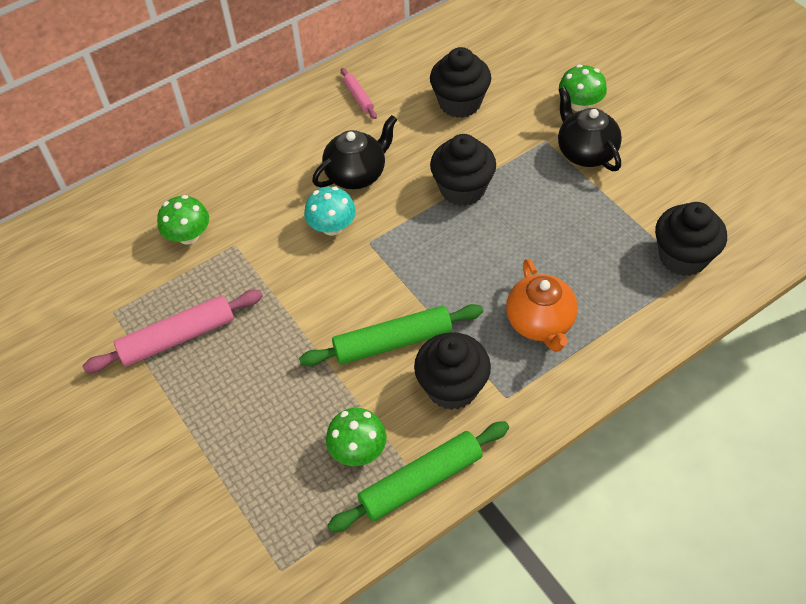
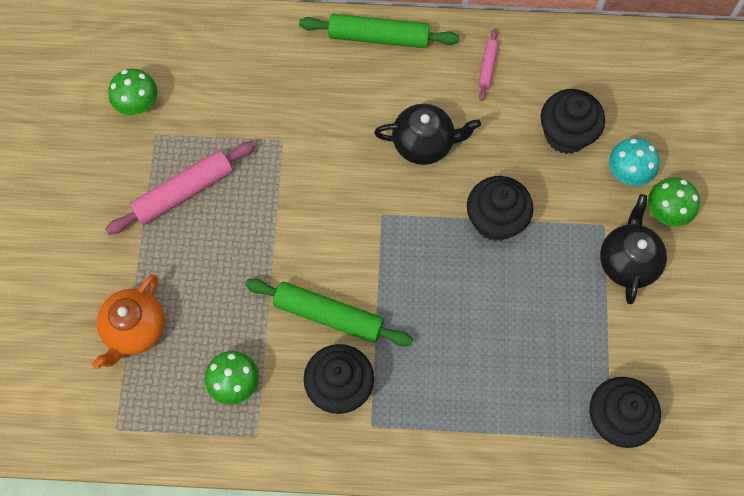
camera: 35 degrees right, 15 degrees up
pink rolling pin [82,290,263,373] -> pink rolling pin turned 45 degrees counterclockwise [105,141,256,235]
green mushroom [157,195,209,245] -> green mushroom moved to [108,69,158,115]
turquoise mushroom [304,186,356,236] -> turquoise mushroom moved to [609,138,660,186]
green rolling pin [327,421,509,532] -> green rolling pin moved to [299,14,459,48]
orange teapot [506,259,577,352] -> orange teapot moved to [92,274,165,369]

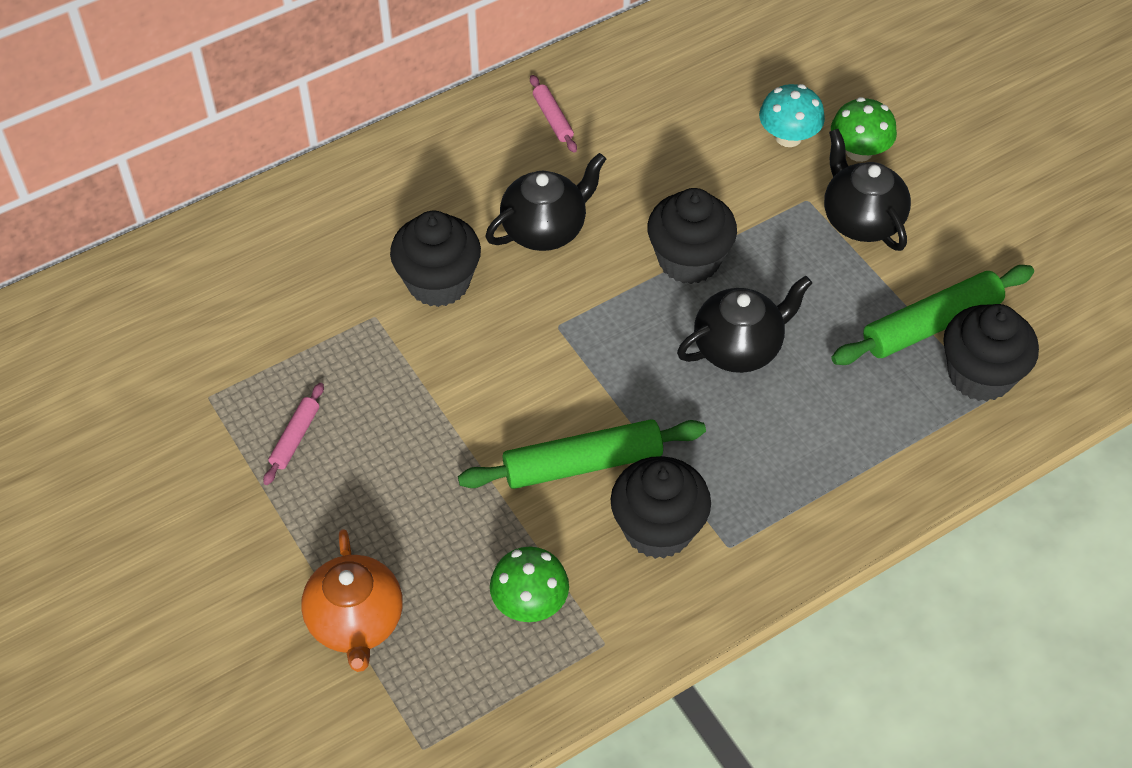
camera: 35 degrees left, 15 degrees down
pink rolling pin [105,141,256,235] -> pink rolling pin [263,383,324,485], size x0.51
green mushroom [108,69,158,115] -> none
green rolling pin [299,14,459,48] -> green rolling pin moved to [831,265,1034,365]
black cupcake [541,89,605,154] -> black cupcake moved to [390,211,481,307]
none -> black teapot [677,276,812,373]

